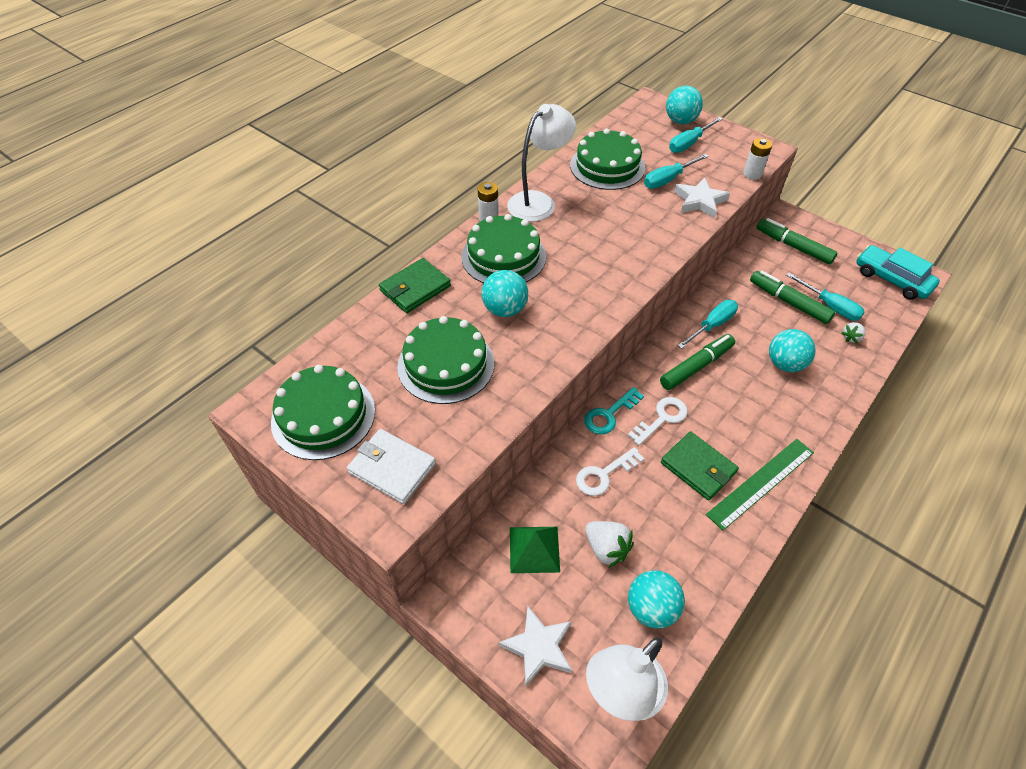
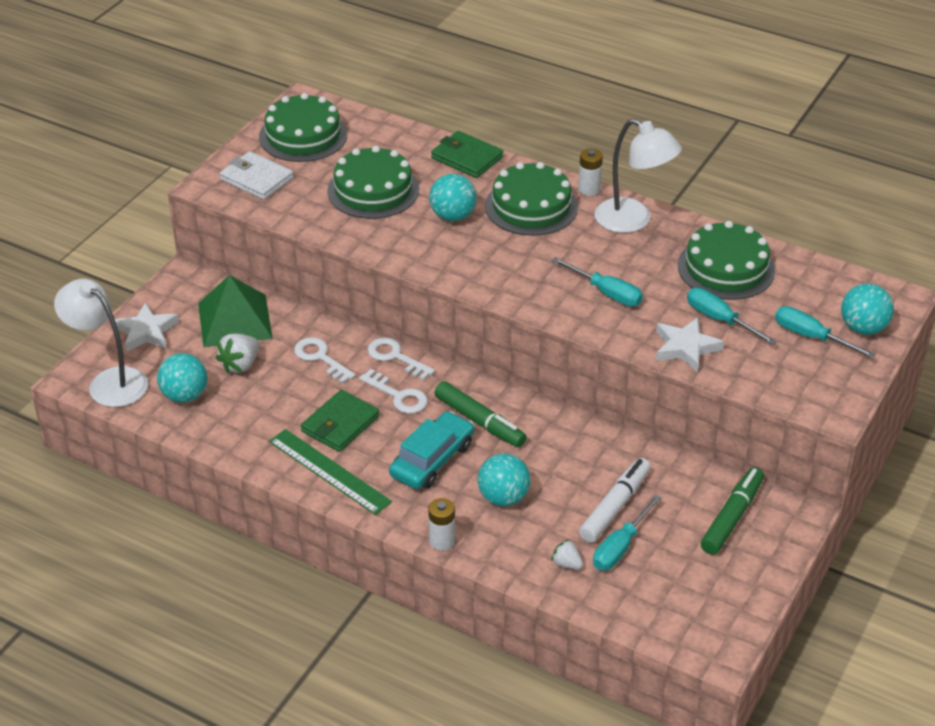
camera: 80 degrees right, 10 degrees down
white wallet [347,429,436,504] -> white wallet turned 75 degrees counterclockwise [220,151,294,200]
green pyramid [510,527,560,573] -> green pyramid [198,275,273,347], size x1.52
turquoise key [584,387,644,434] -> white key [368,337,435,380]
turquoise screwdriver [678,300,738,349] -> turquoise screwdriver moved to [552,257,643,306]
white battery [743,138,772,180] -> white battery moved to [428,498,455,551]
green marker [750,271,835,324] -> white marker [579,458,651,543]
turquoise car [856,245,940,300] -> turquoise car moved to [389,411,474,489]

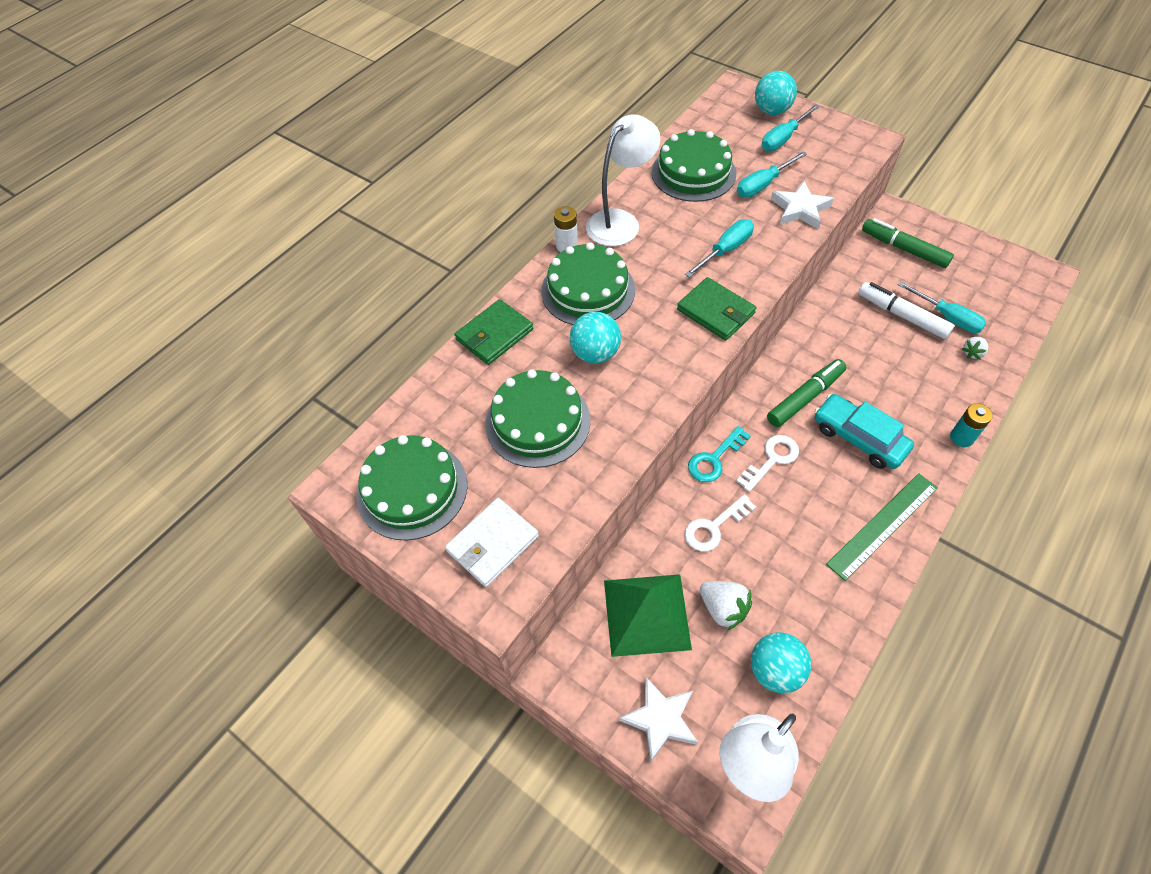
camera: 80 degrees left, 15 degrees up
green wallet [301,390,379,452] -> green wallet moved to [677,277,756,340]
white key [368,337,435,380] -> turquoise key [688,426,751,482]
white battery [428,498,455,551] -> turquoise battery [950,403,993,447]
turquoise ball [478,454,531,506] -> none

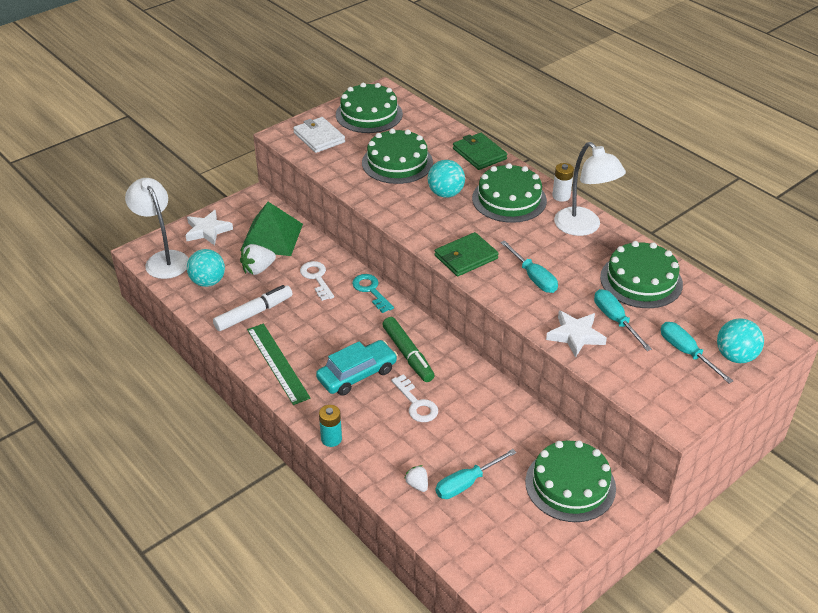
camera: 100 degrees right, 15 degrees down
white key [736,435,799,492] -> white key moved to [391,374,438,422]
white marker [858,282,955,339] -> white marker moved to [213,285,293,331]
green marker [862,218,954,268] -> green cake [525,440,616,522]

